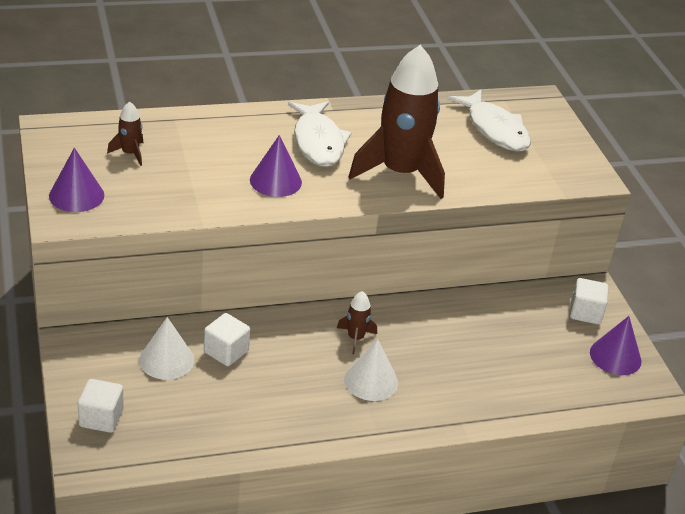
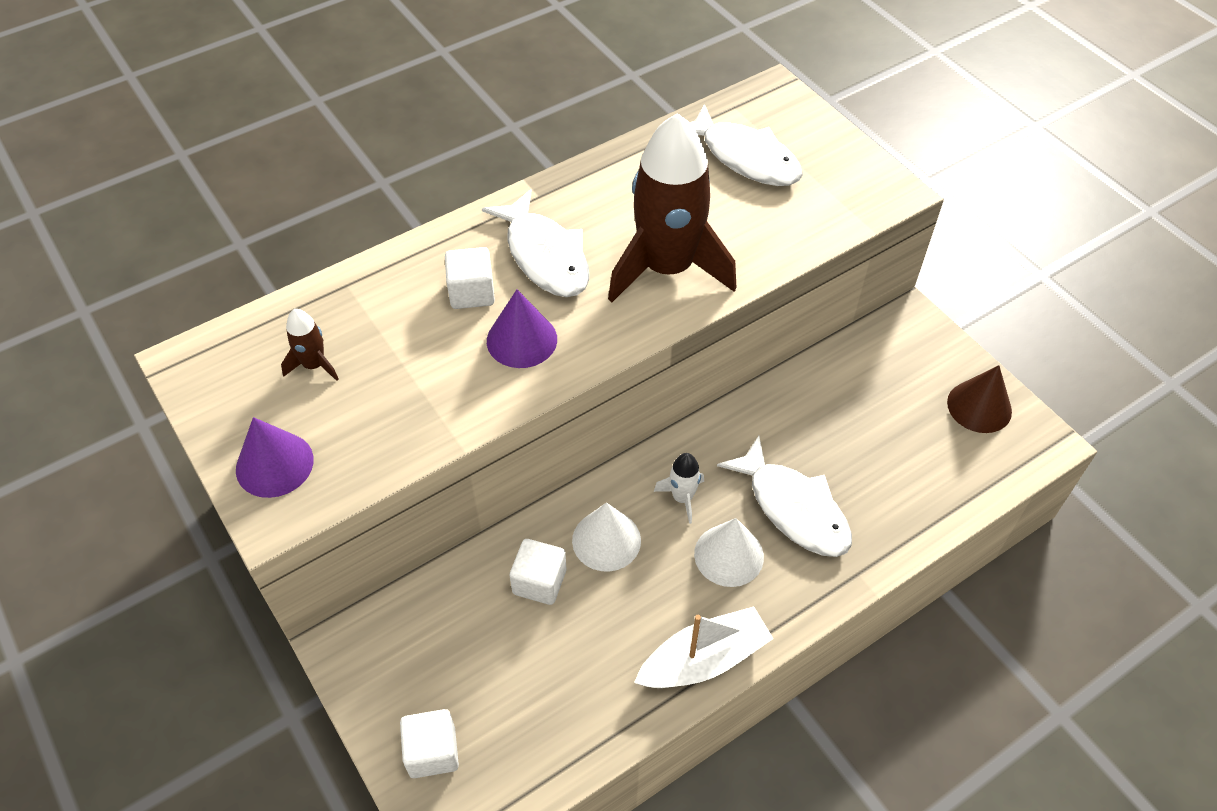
camera: 15 degrees left, 15 degrees up
white cone [139,317,194,380] -> white cone moved to [572,503,641,572]
brown rocket [337,291,377,354] -> white rocket [654,453,704,524]
white cube [570,278,608,324] -> white cube moved to [445,247,495,309]
purple cone [590,316,641,375] -> brown cone [947,365,1012,433]
none -> white boat [634,606,774,688]
none -> white fish [717,436,852,557]

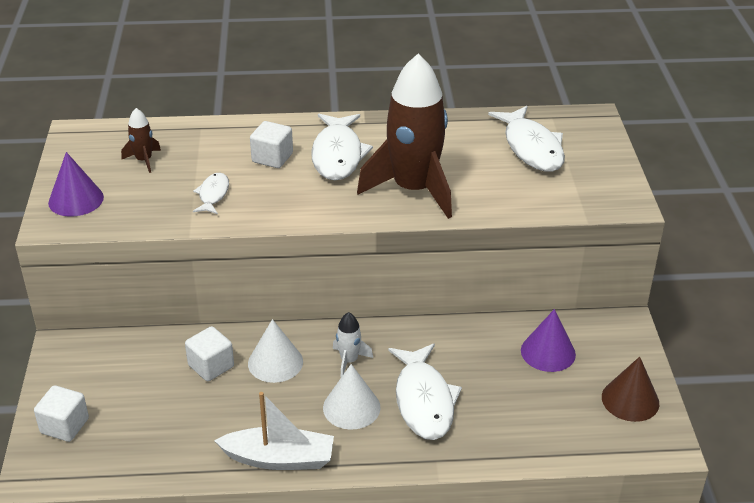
camera: 30 degrees right, 15 degrees down
purple cone [487,289,557,368] -> purple cone moved to [521,309,576,372]
none -> white fish [193,173,229,214]

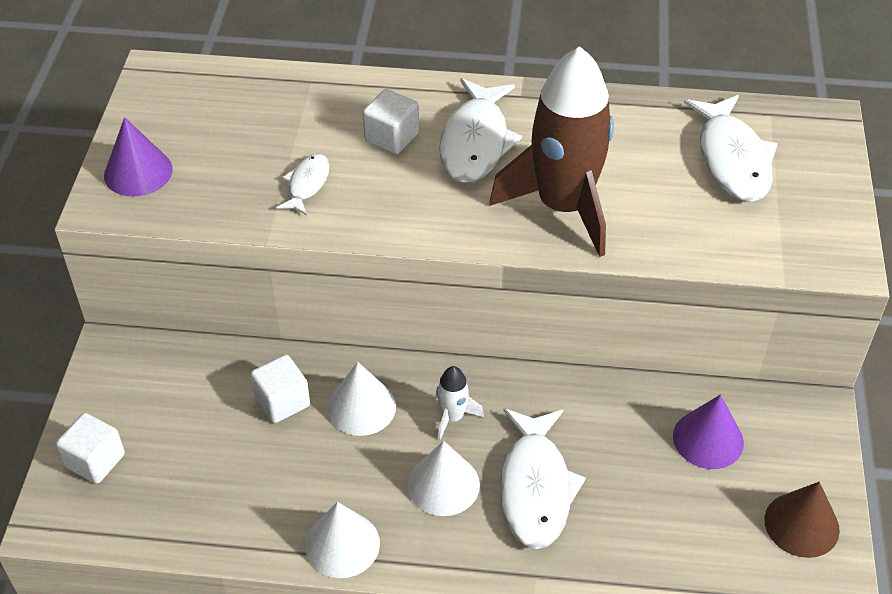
camera: 10 degrees right, 10 degrees up
brown rocket [121,108,161,173] -> none
white boat [214,392,334,470] -> white cone [305,502,380,578]

